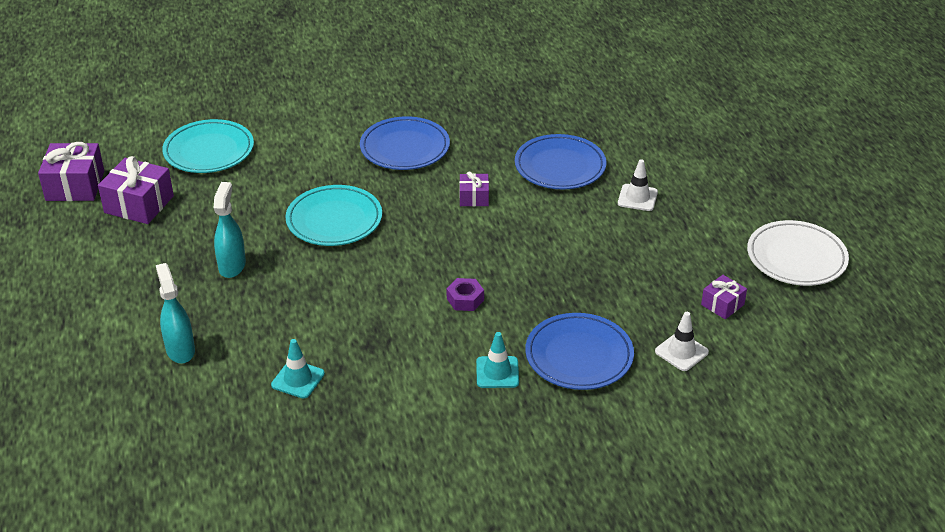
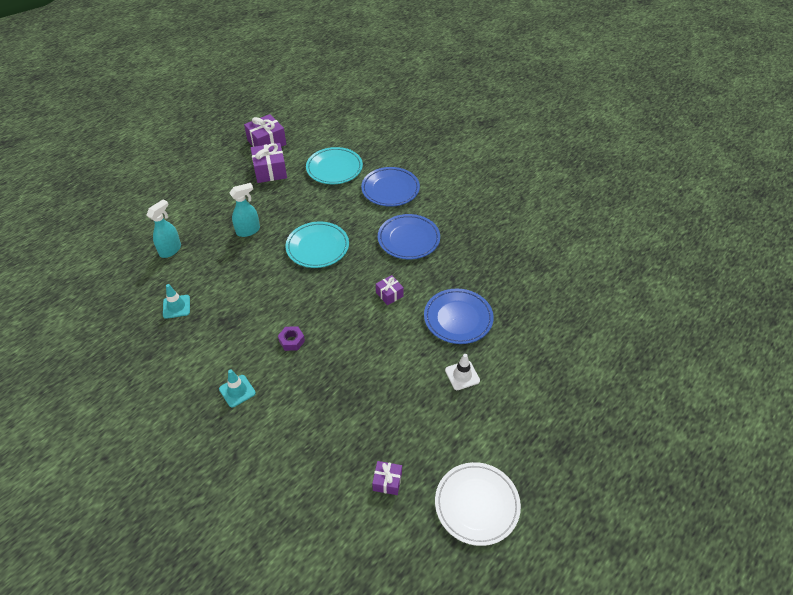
camera: 55 degrees right, 10 degrees up
blue plate [525,313,634,390] -> blue plate moved to [361,167,420,207]
white traffic cone [655,312,709,371] -> none

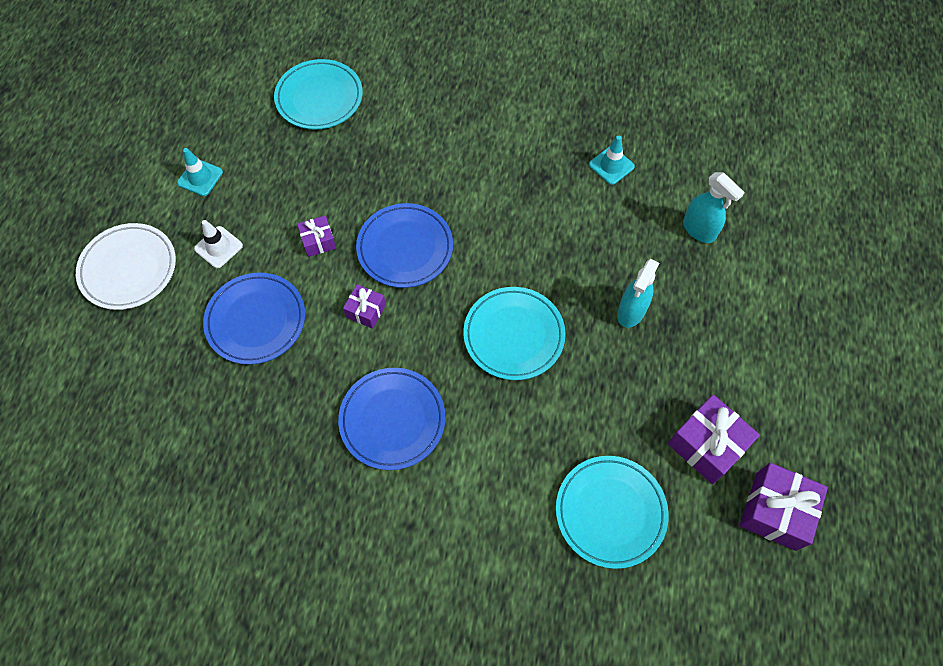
camera: 150 degrees right, 15 degrees up
turquoise spray bottle [147,199,181,258] -> turquoise spray bottle turned 45 degrees counterclockwise [683,172,745,243]
turquoise traffic cone [219,369,256,407] -> turquoise traffic cone moved to [177,148,223,196]
purple nut [278,326,305,351] -> none
blue plate [361,167,420,207] -> blue plate moved to [356,203,453,288]
purple gift [372,461,402,495] -> purple gift moved to [297,215,336,257]
white plate [435,462,521,546] -> white plate moved to [76,223,176,310]
none -> turquoise plate [274,59,363,130]

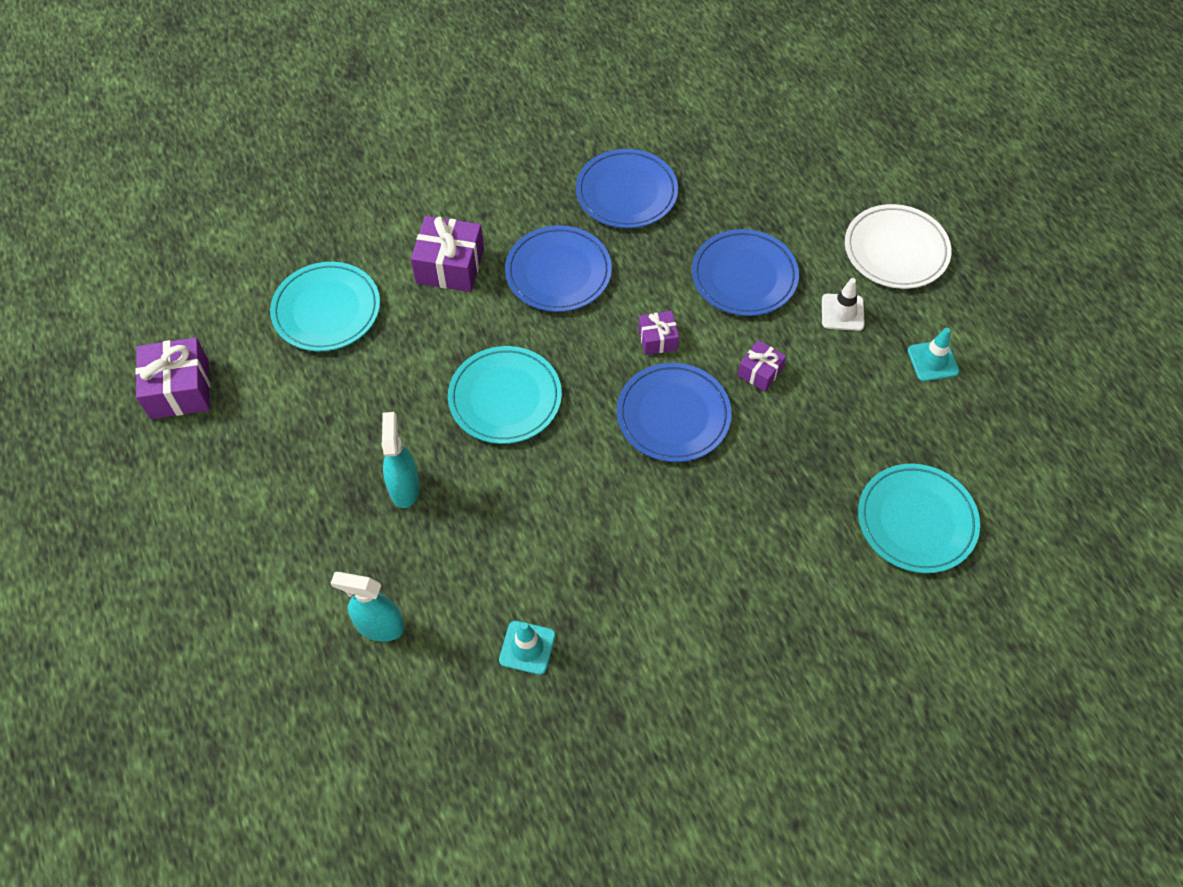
camera: 145 degrees right, 5 degrees down
purple gift [668,395,760,484] -> purple gift moved to [411,216,484,292]
none -> blue plate [576,149,678,228]

